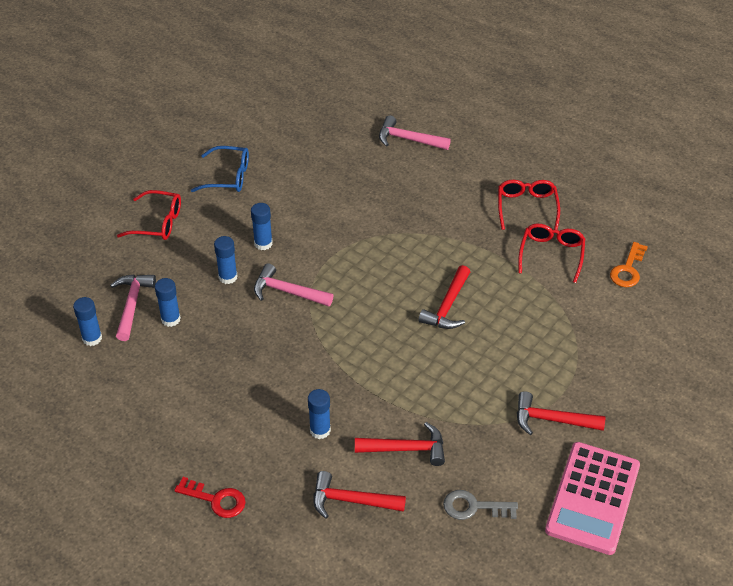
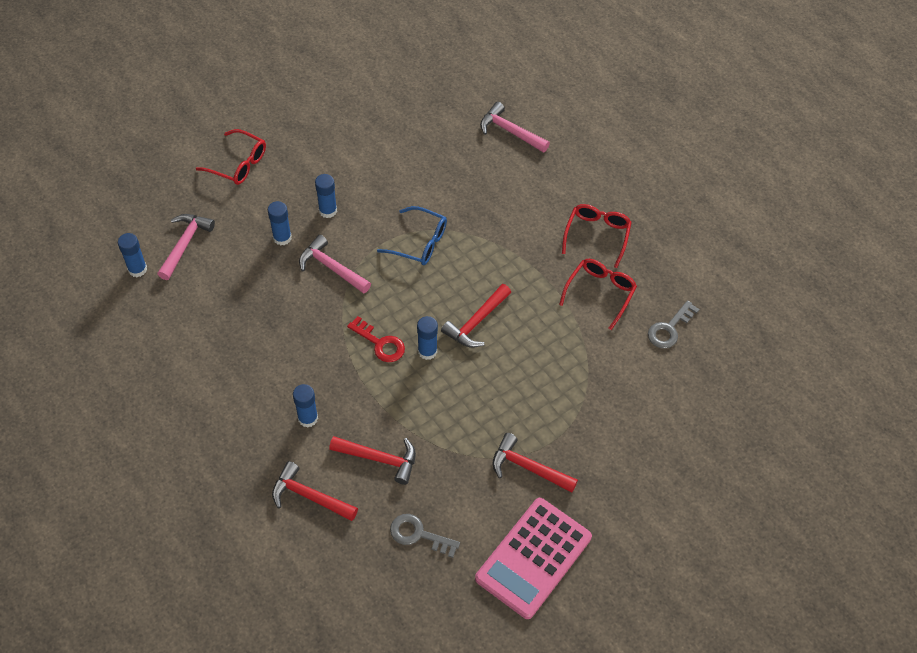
camera: 15 degrees right, 10 degrees up
blue glue stick [155,278,181,327] -> blue glue stick moved to [417,316,438,360]
red key [174,477,246,518] -> red key moved to [347,316,405,362]
blue glasses [191,146,249,192] -> blue glasses moved to [377,206,447,265]
orange key [610,242,648,287] -> grey key [648,300,699,348]

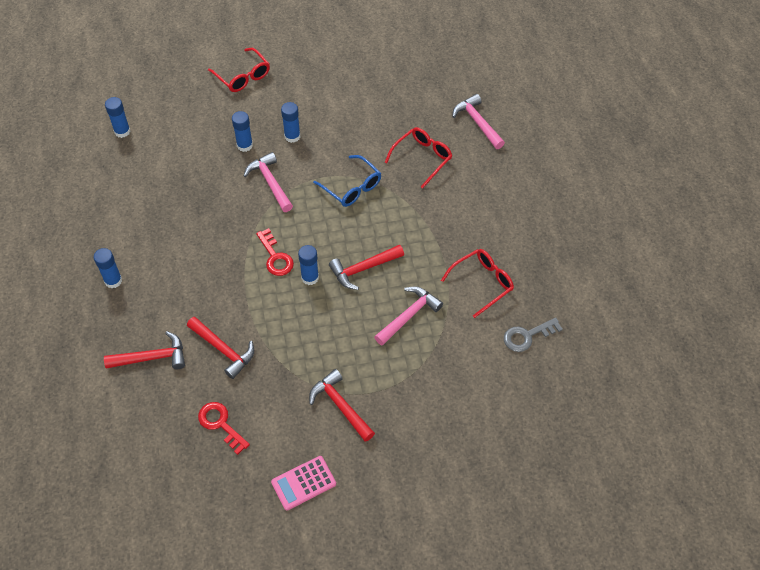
camera: 25 degrees right, 0 degrees up
pink hammer [157,214,215,280] -> pink hammer moved to [374,286,443,346]
red hammer [272,461,358,521] -> red hammer turned 120 degrees clockwise [104,331,185,369]
blue glue stick [293,384,318,428] -> blue glue stick moved to [94,248,122,288]
grey key [390,514,460,558] -> red key [198,402,250,455]
pink calculator [475,498,592,619] -> pink calculator [271,456,336,510], size x0.56
red glasses [562,204,632,268] -> red glasses moved to [385,127,452,189]

